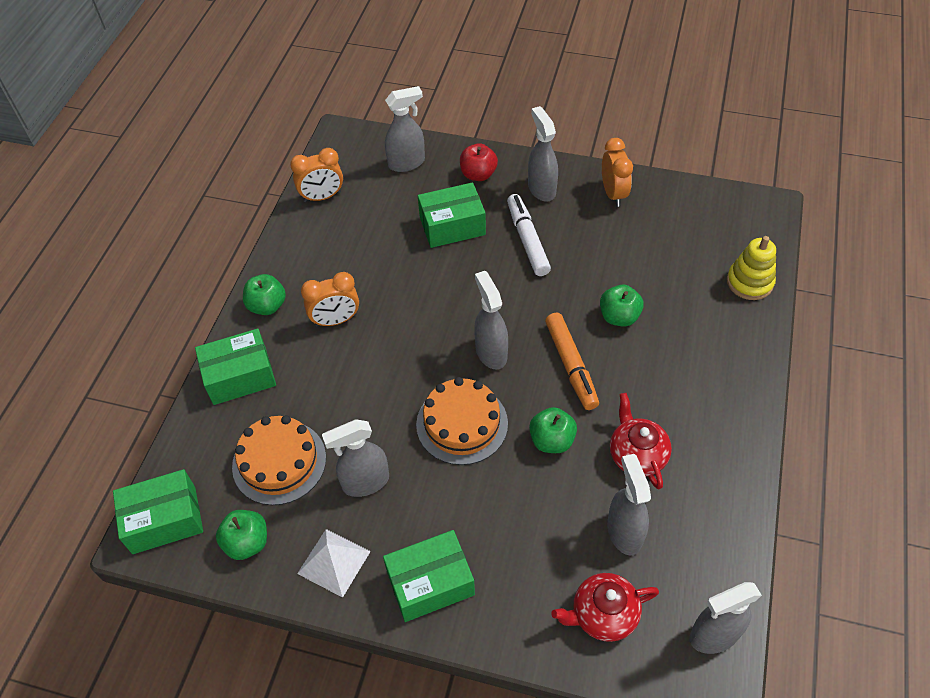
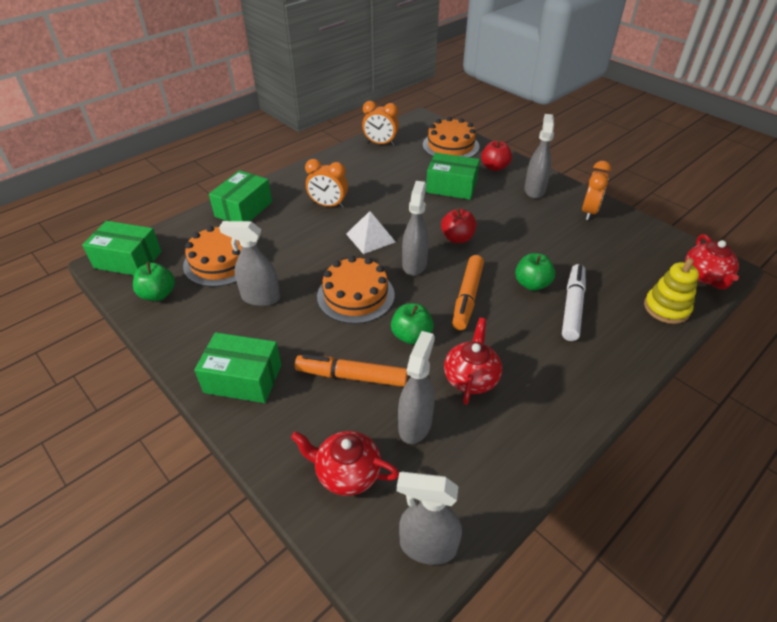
camera: 30 degrees right, 10 degrees down
green box [195,328,276,405] -> green box turned 75 degrees counterclockwise [209,170,272,221]
green apple [243,274,286,315] -> none
white pyramid [297,529,371,598] -> white pyramid moved to [346,211,395,254]
grey spray bottle [385,86,425,172] -> orange cake [423,117,479,158]
white marker [507,194,551,276] -> white marker moved to [562,264,586,341]
none -> orange marker [295,354,408,387]
none -> red apple [441,208,477,243]
none -> red teapot [685,234,739,289]

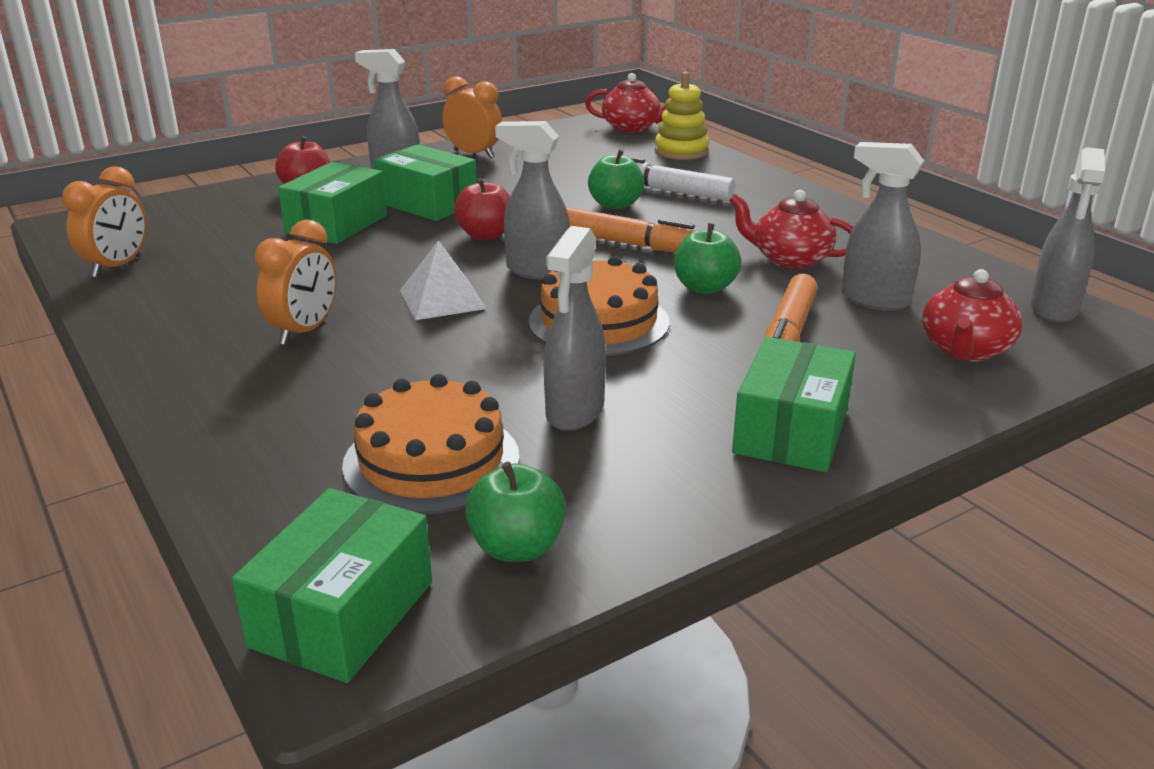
camera: 80 degrees left, 15 degrees down
green box [209,170,272,221] -> green box moved to [374,144,477,221]
orange cake [423,117,479,158] -> none

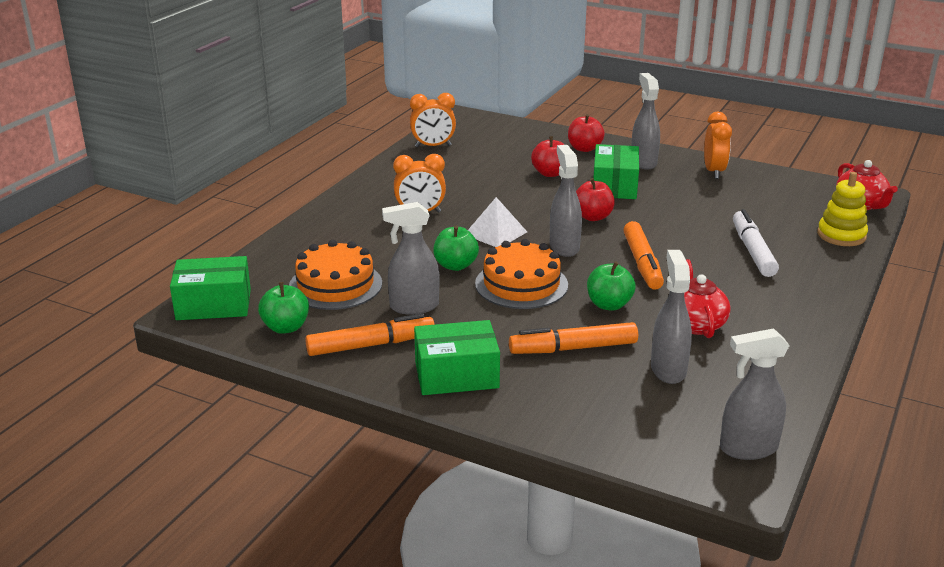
camera: 60 degrees right, 0 degrees up
green box [278,162,387,244] -> red apple [531,136,564,177]
green apple [588,149,645,209] -> green apple moved to [433,226,479,271]
red teapot [922,269,1022,362] -> none
none -> orange marker [305,313,435,356]

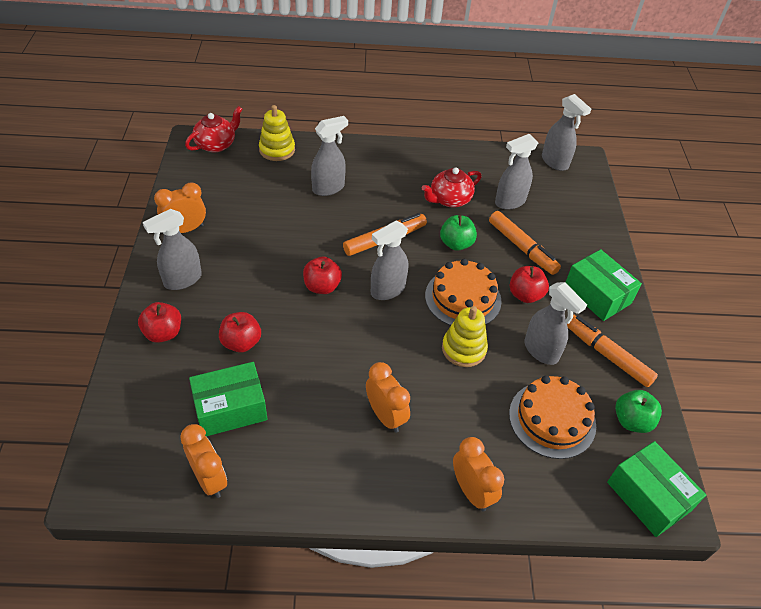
camera: 120 degrees left, 20 degrees up
green apple [433,226,479,271] -> yellow stacking toy [442,306,488,367]
white pyramid [468,197,527,247] -> none
green box [593,144,639,199] -> green box moved to [189,362,267,436]
white marker [733,209,779,277] -> grey spray bottle [311,116,348,196]
none -> orange clock [453,437,504,511]
none -> red apple [510,266,549,303]

